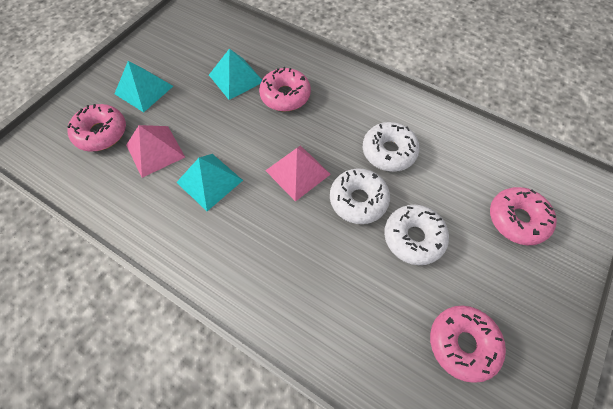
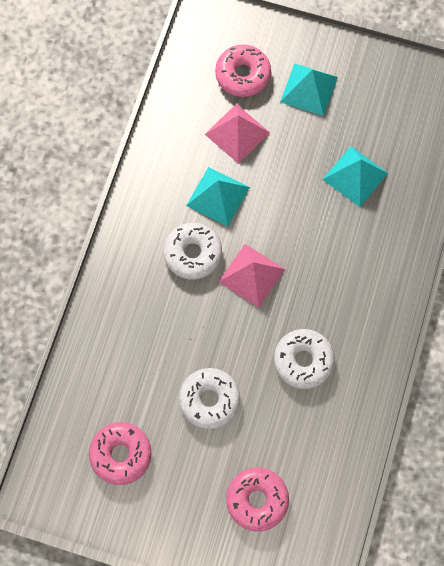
camera: 75 degrees right, 10 degrees up
pink donut [259,67,311,111] -> none
white donut [330,168,390,224] -> white donut moved to [163,223,222,280]

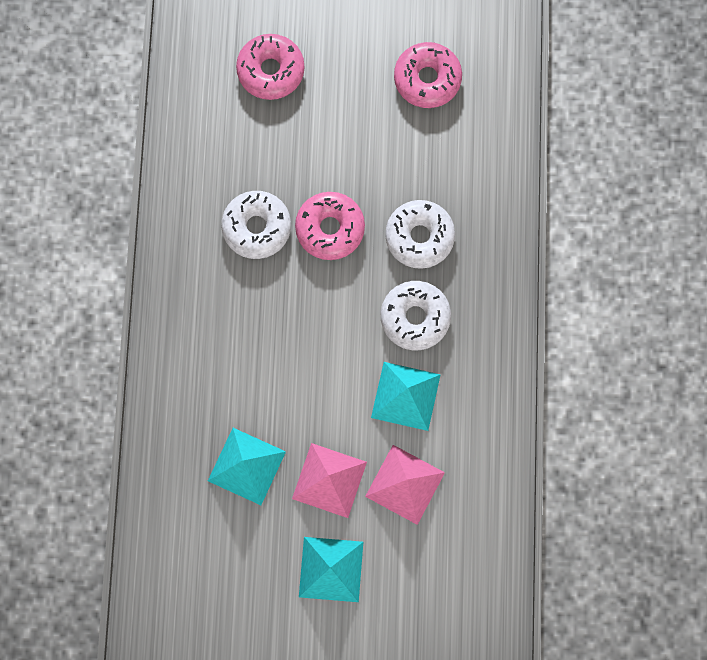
camera: 165 degrees right, 5 degrees up
white donut [179,368,240,429] -> white donut moved to [385,200,455,269]
pink donut [215,44,271,97] -> pink donut moved to [295,192,365,260]
pink pyramid [219,244,285,308] -> pink pyramid moved to [292,443,367,518]

